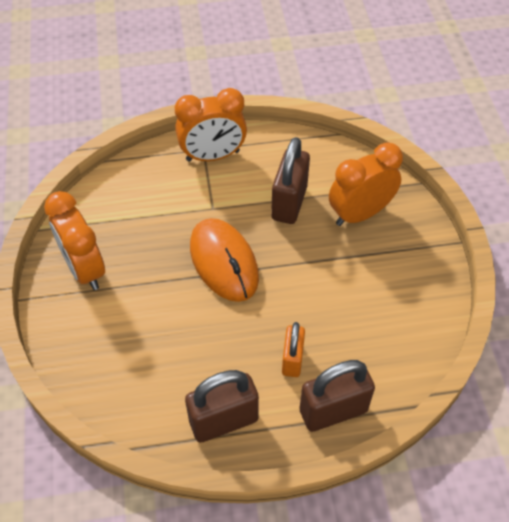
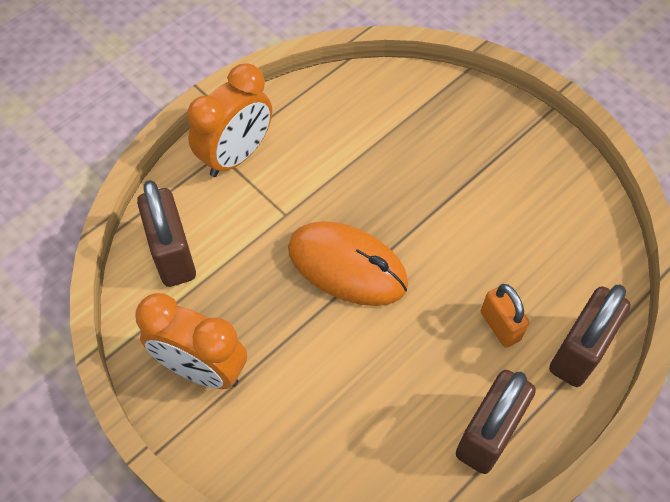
camera: 35 degrees left, 5 degrees up
brown padlock [271,137,310,224] -> brown padlock moved to [137,180,196,287]
orange clock [329,143,403,226] -> none

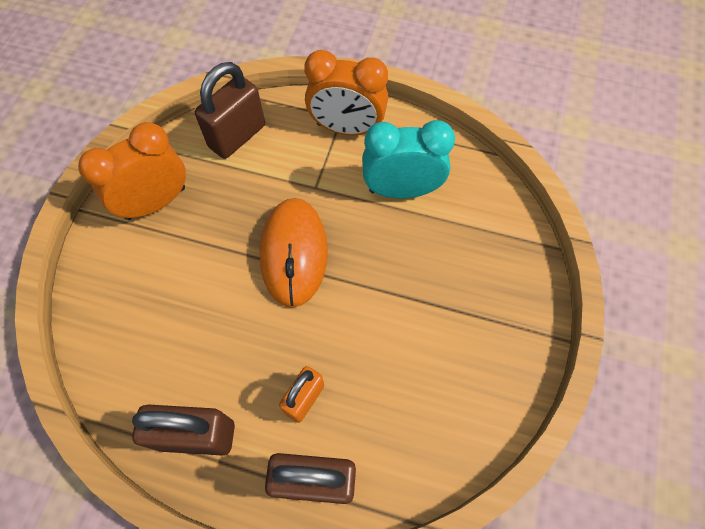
camera: 60 degrees right, 5 degrees up
orange clock [135,293,247,389] -> orange clock turned 60 degrees clockwise [78,122,186,220]
none -> turquoise clock [362,120,455,199]

